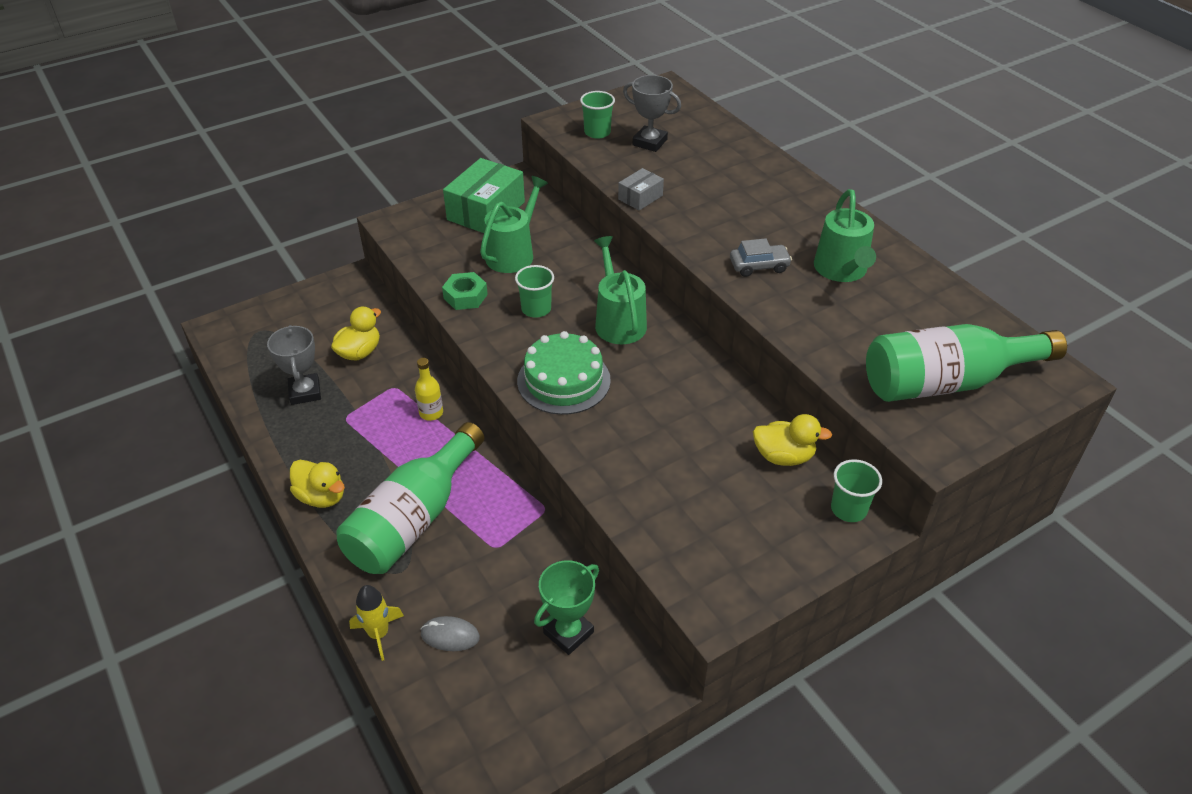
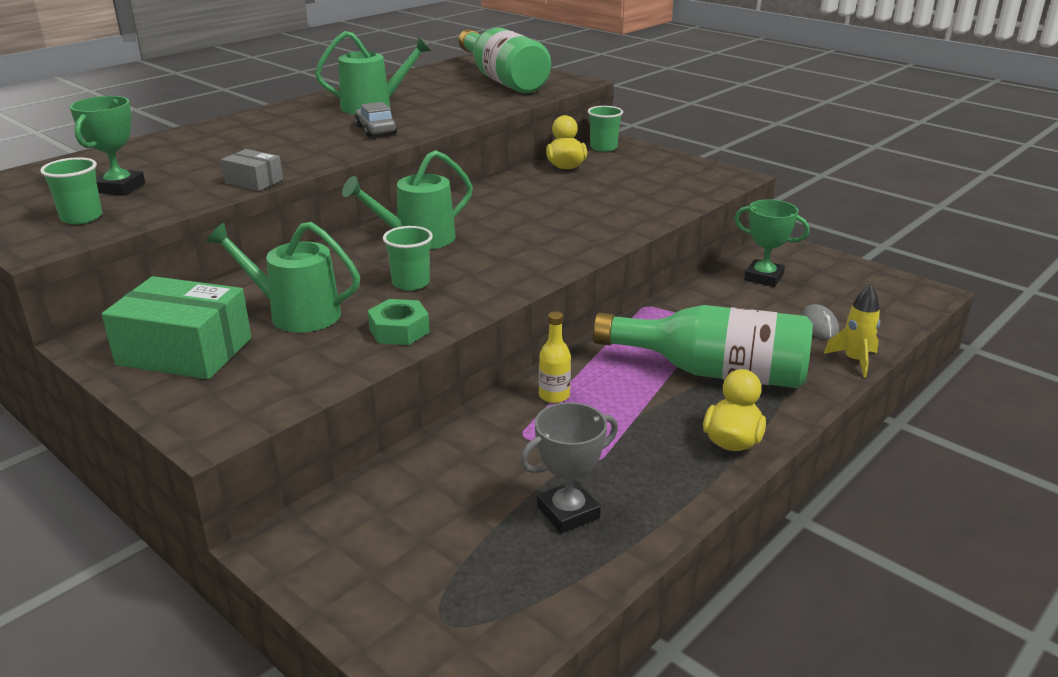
camera: 105 degrees left, 15 degrees down
yellow duck [331,306,381,360] -> none
green cake [517,331,611,415] -> none
grey trophy [623,75,681,152] -> green trophy [70,96,145,196]

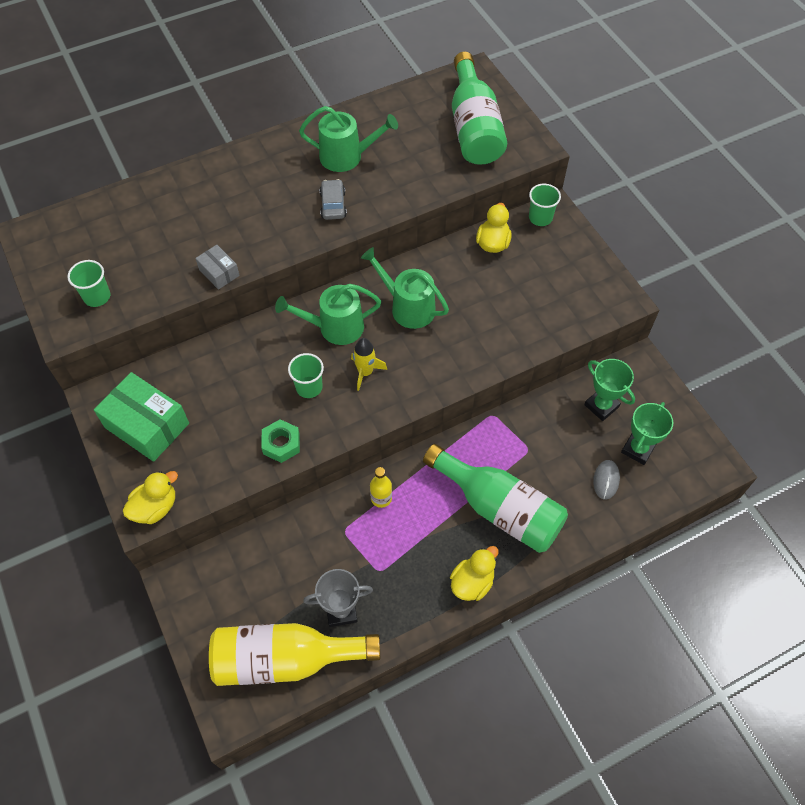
camera: 20 degrees right, 30 degrees up
green trophy [70,96,145,196] -> green trophy moved to [621,402,673,465]
green watering can [206,222,360,333] -> green watering can moved to [361,247,449,329]
yellow rocket [824,284,880,378] -> yellow rocket moved to [351,338,387,391]
none -> yellow duck [123,471,178,524]
none -> yellow bottle [209,623,380,686]

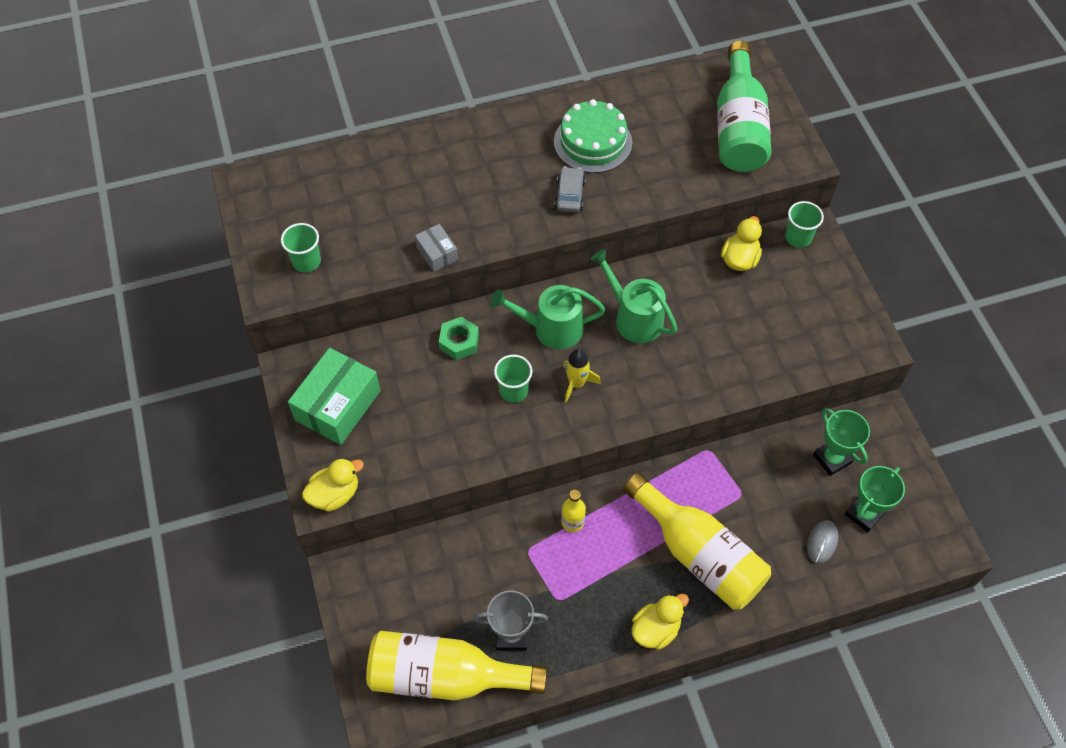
camera: 10 degrees right, 0 degrees up
green box [94,372,189,462] -> green box turned 75 degrees clockwise [288,348,381,445]
green nut [261,419,300,463] -> green nut moved to [439,317,479,360]
green watering can [299,106,398,172] -> green cake [554,99,632,173]
green bottle [423,444,568,553] -> yellow bottle [623,473,771,610]

